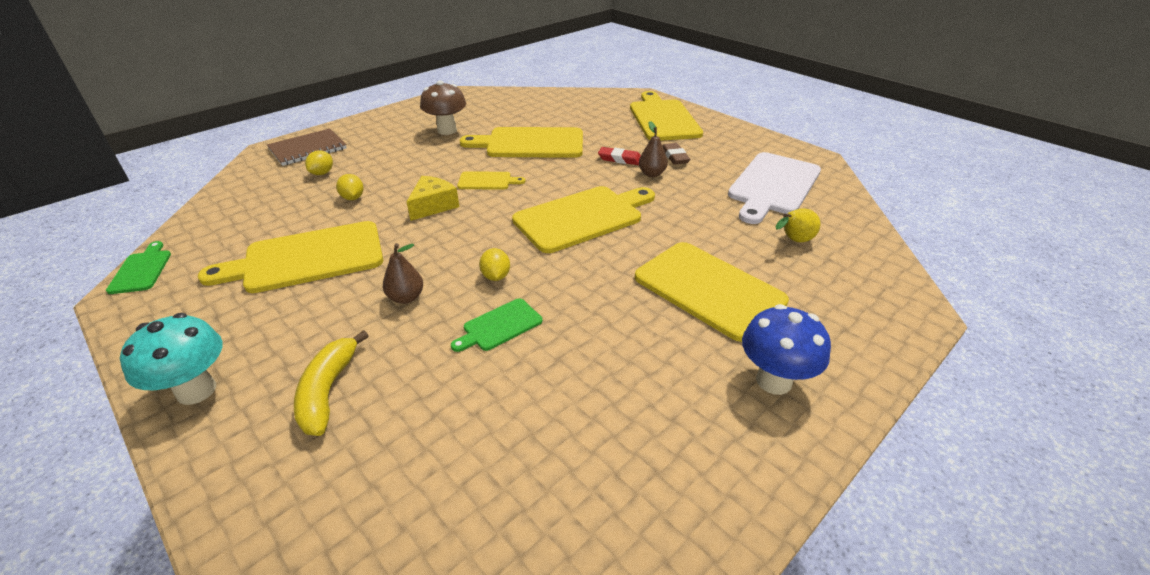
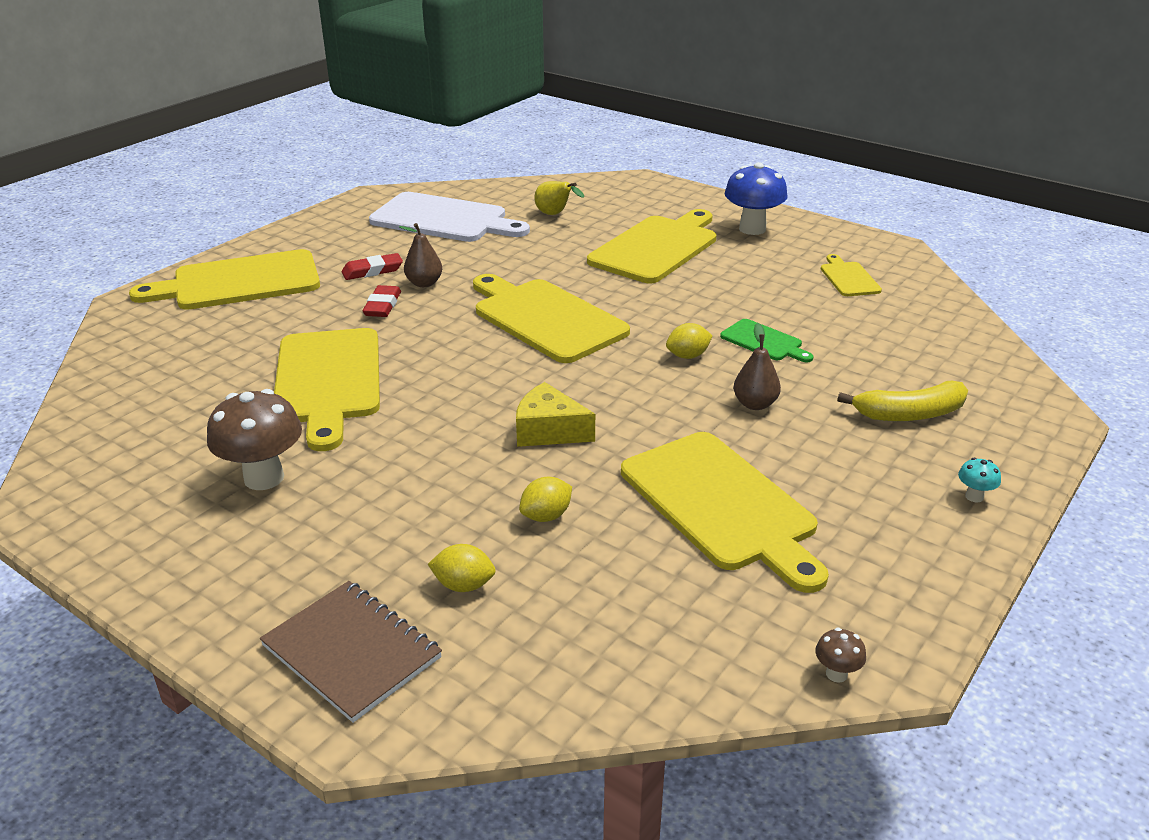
camera: 100 degrees left, 5 degrees down
green cutting board [106,241,171,294] -> brown mushroom [815,628,866,683]
turquoise mushroom [120,313,223,405] -> turquoise mushroom [958,458,1001,503], size x0.44
yellow cutting board [457,172,526,189] -> yellow cutting board moved to [821,254,882,296]
brown eraser [662,143,690,165] -> red eraser [342,253,403,280]

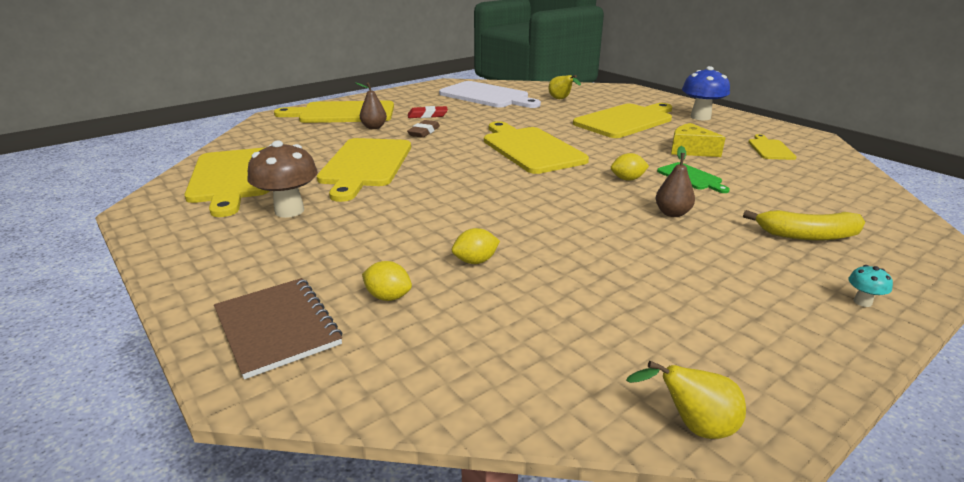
camera: 15 degrees right, 5 degrees down
red eraser [362,285,401,317] -> brown eraser [407,120,440,138]
brown pear [399,223,442,287] -> brown pear moved to [356,82,387,129]
yellow cheese [516,382,595,447] -> yellow cheese moved to [671,123,726,157]
yellow cutting board [621,432,829,593] -> yellow cutting board moved to [185,148,269,217]
brown mushroom [815,628,866,683] -> yellow pear [626,361,746,439]

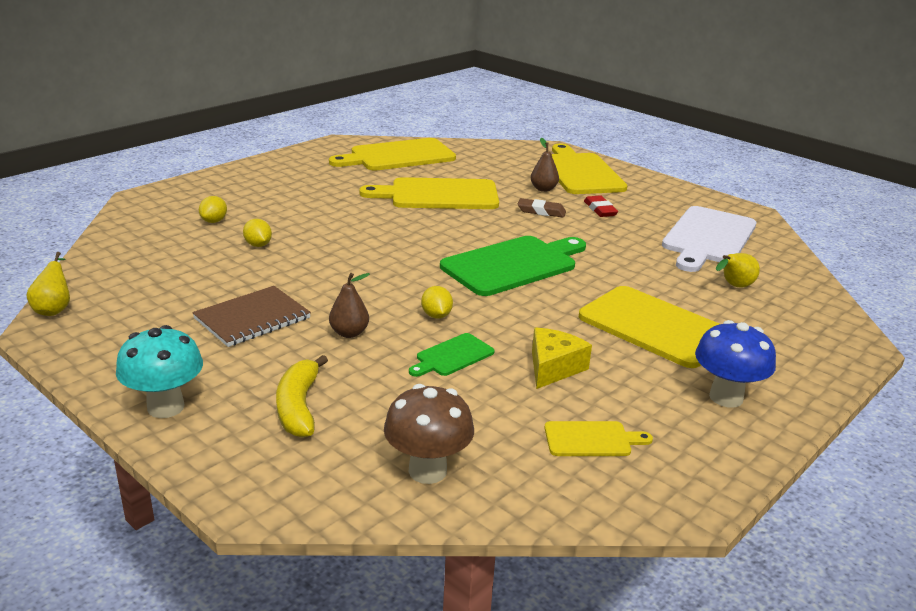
camera: 80 degrees right, 0 degrees up
brown notebook [214,278,342,379] -> brown notebook moved to [192,286,311,347]
brown mushroom [247,141,318,218] -> brown mushroom moved to [384,384,474,484]
yellow cutting board [484,121,589,174] -> green cutting board [440,236,586,296]
turquoise mushroom [848,265,893,307] -> turquoise mushroom [116,325,203,418], size x2.30

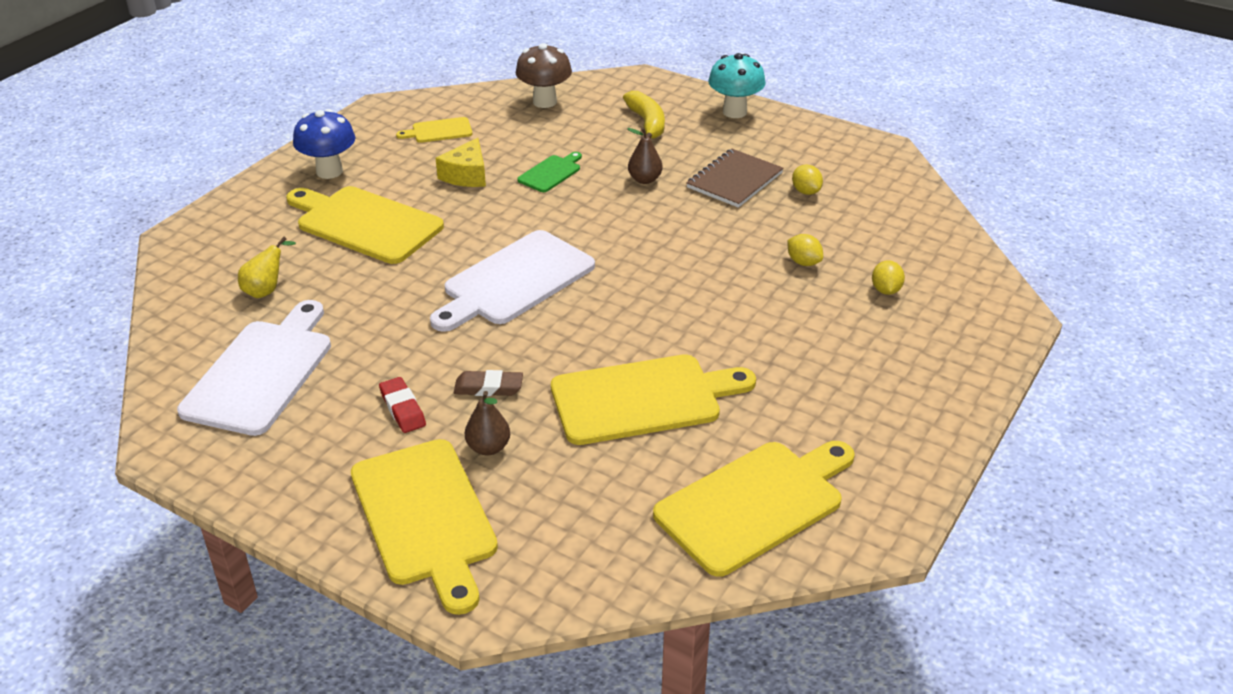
camera: 170 degrees right, 10 degrees up
yellow pear [27,252,70,316] -> none
yellow lemon [421,286,453,319] -> yellow lemon moved to [792,164,823,195]
green cutting board [440,236,586,296] -> white cutting board [430,230,595,332]

